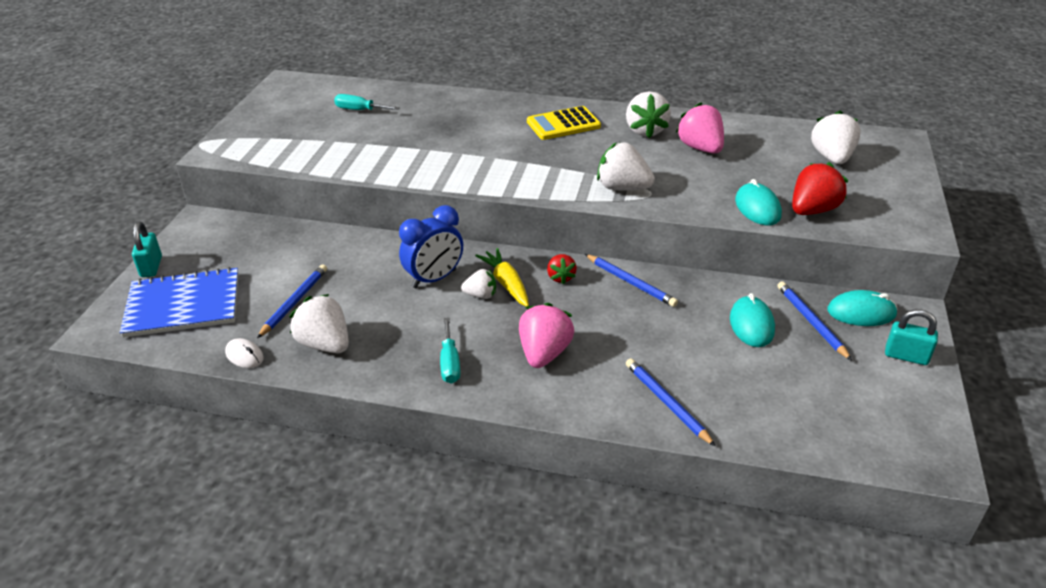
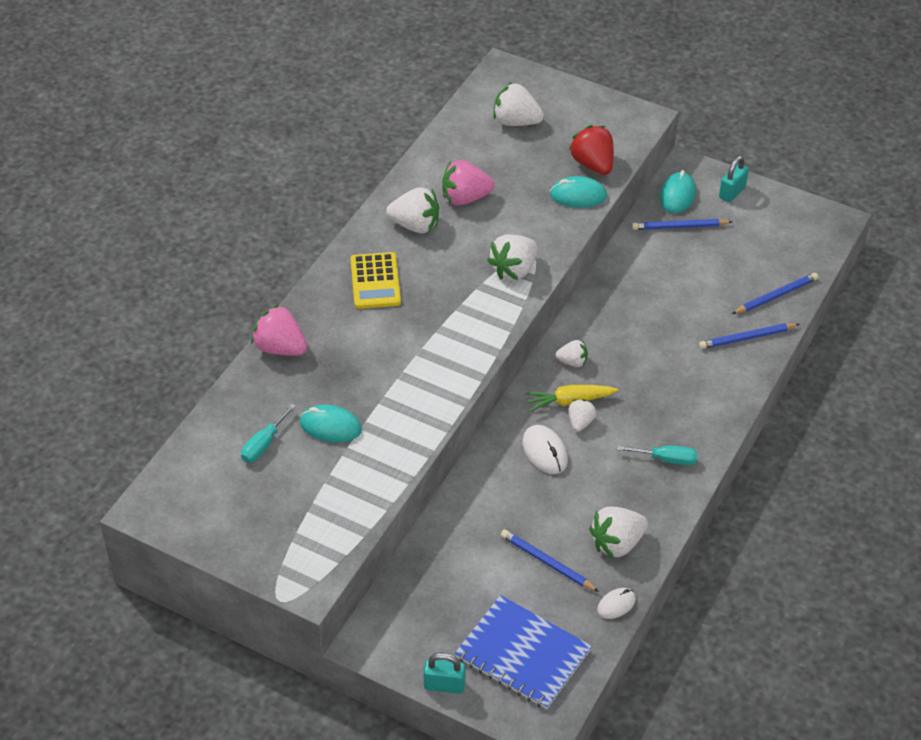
camera: 75 degrees left, 10 degrees up
blue notebook [120,267,239,338] -> blue notebook turned 60 degrees counterclockwise [455,595,592,709]
blue clock [399,205,463,288] -> white mouse [522,425,568,474]
pink strawberry [519,303,574,368] -> pink strawberry moved to [251,304,307,356]
red strawberry [547,254,577,284] -> white strawberry [556,340,588,367]
blue pencil [585,254,678,307] -> blue pencil moved to [732,273,818,314]
turquoise mouse [730,293,775,347] -> turquoise mouse moved to [300,405,362,443]

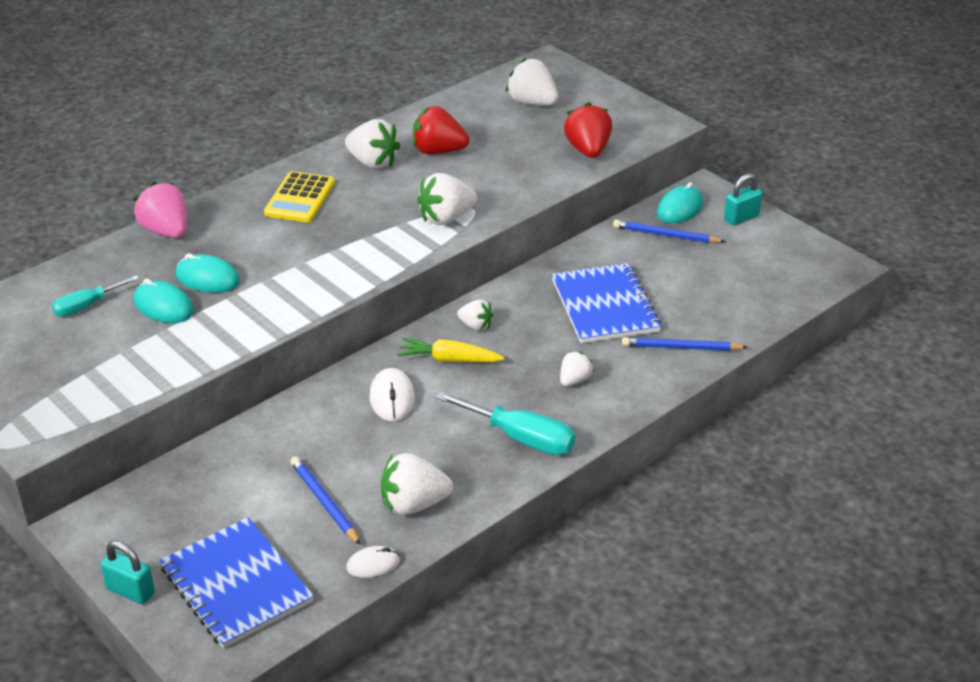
camera: 20 degrees right, 10 degrees down
pink strawberry [442,160,495,205] -> red strawberry [413,106,469,154]
turquoise mouse [549,176,607,208] -> turquoise mouse moved to [176,253,240,293]
white strawberry [569,399,596,432] -> white strawberry moved to [560,351,594,386]
turquoise screwdriver [617,446,698,465] -> turquoise screwdriver [435,391,576,455], size x1.60
blue pencil [732,273,818,314] -> none
none -> blue notebook [552,263,661,343]

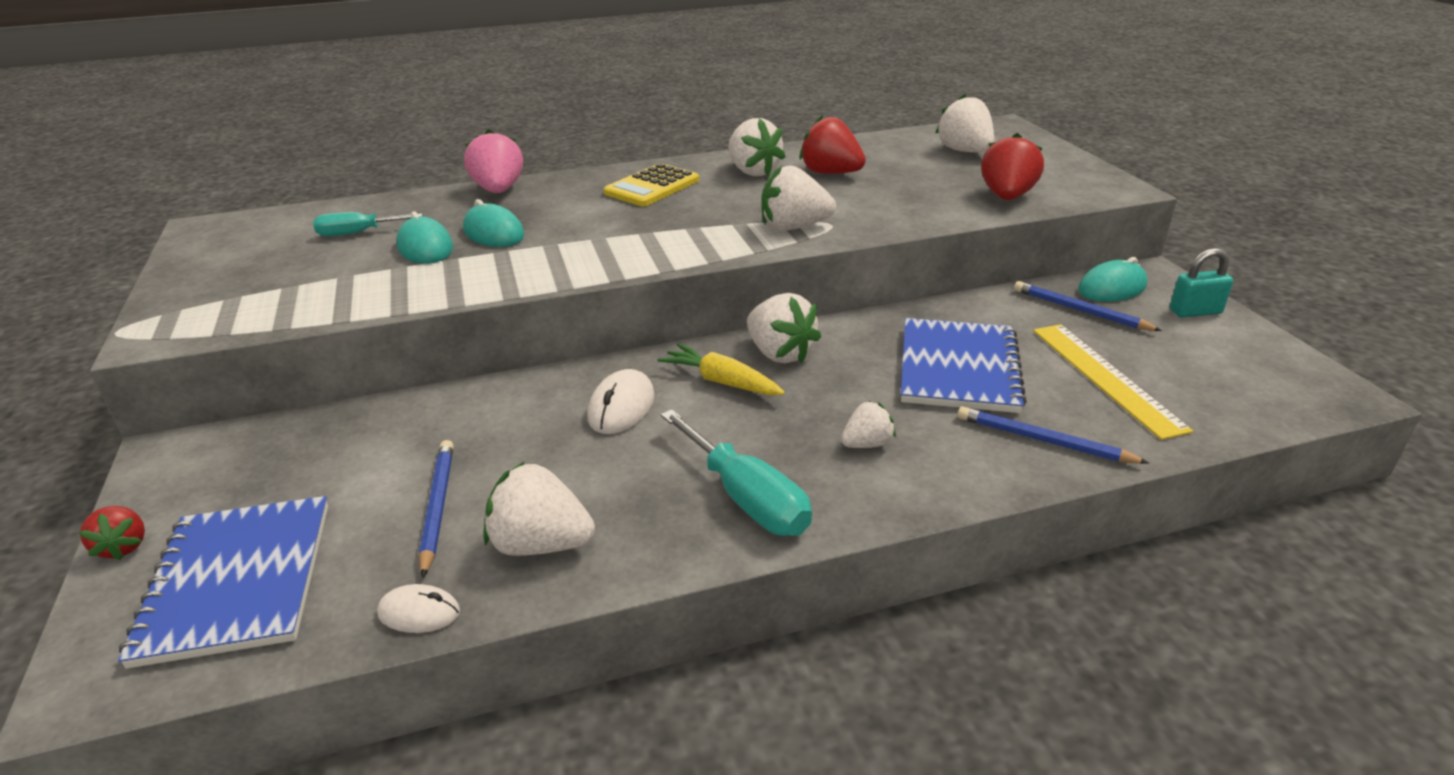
camera: 25 degrees right, 5 degrees down
turquoise padlock [100,541,155,604] -> red strawberry [79,506,145,560]
white strawberry [457,299,493,331] -> white strawberry [747,293,821,364], size x1.71
none -> yellow ruler [1033,324,1193,440]

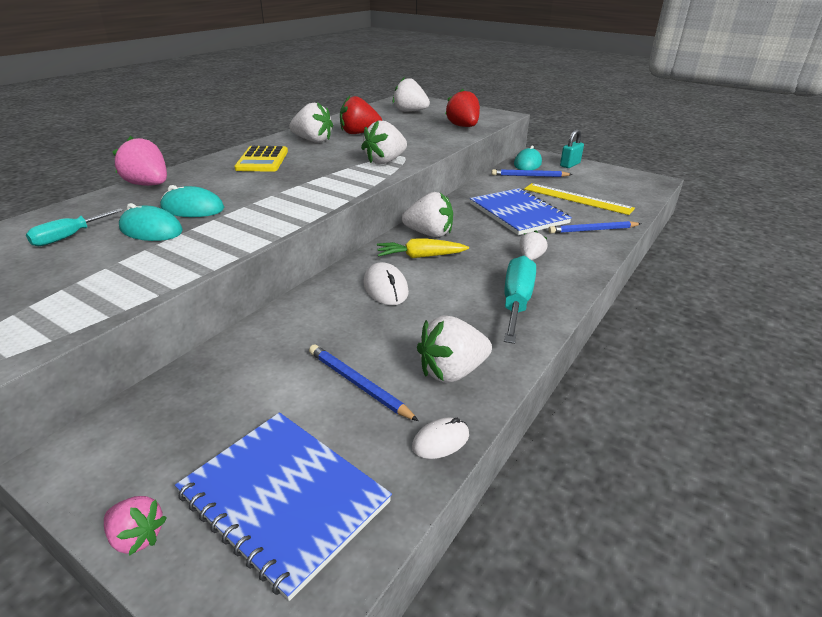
camera: 40 degrees left, 0 degrees up
red strawberry [79,506,145,560] -> pink strawberry [104,496,167,556]
turquoise screwdriver [661,409,812,536] -> turquoise screwdriver turned 90 degrees counterclockwise [504,256,536,344]

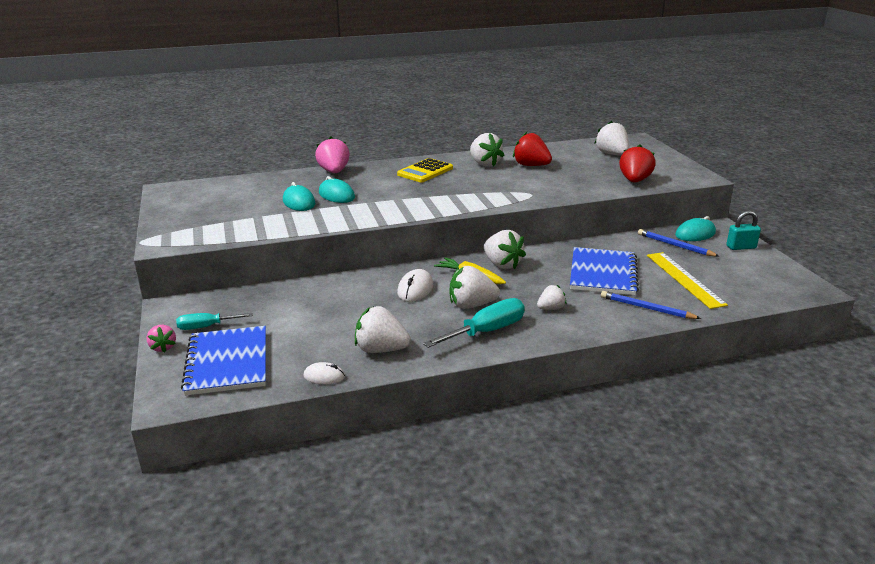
camera: 40 degrees right, 5 degrees down
turquoise screwdriver [26,209,123,246] -> turquoise screwdriver moved to [176,313,253,330]
blue pencil [309,344,418,421] -> none
white strawberry [361,121,407,164] -> white strawberry moved to [450,266,500,309]

